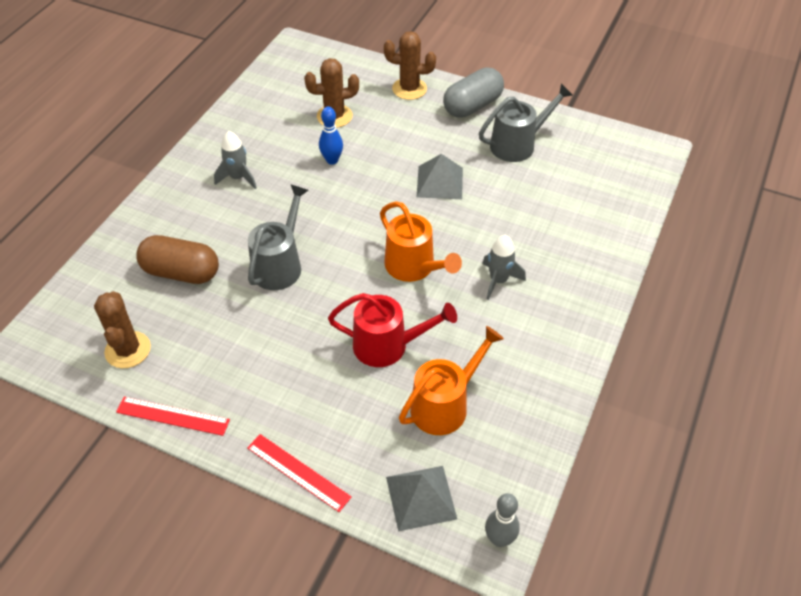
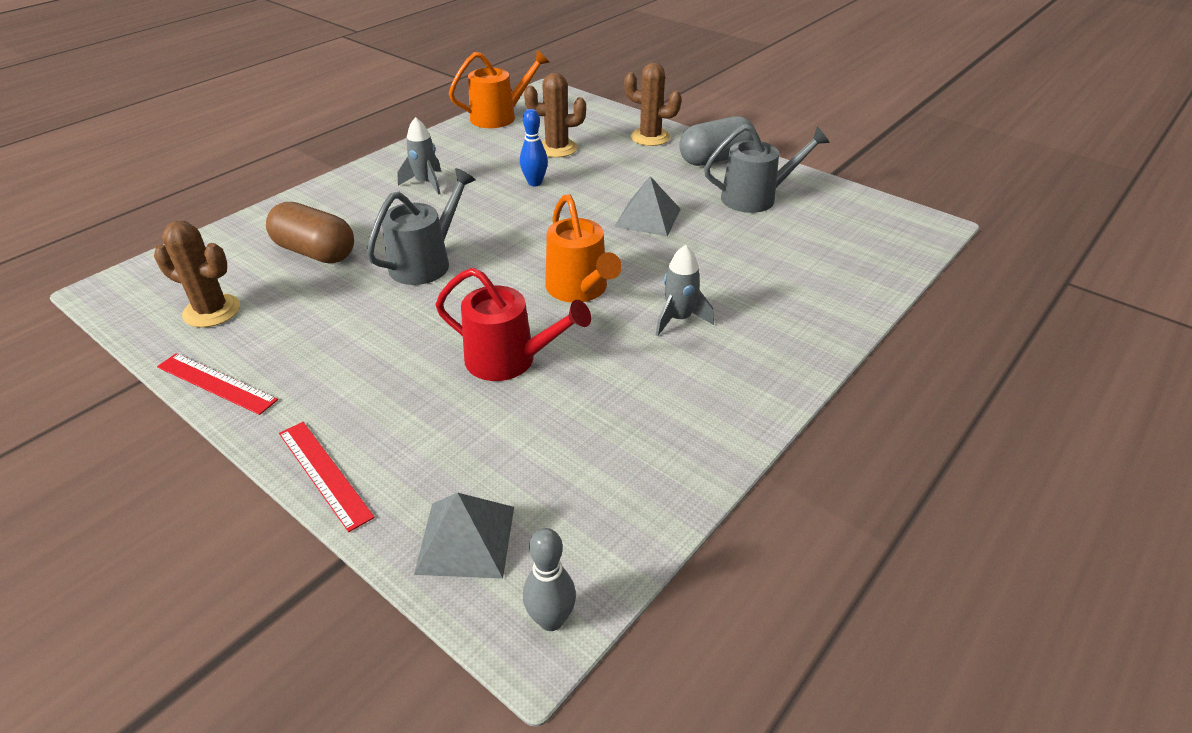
camera: 15 degrees right, 10 degrees down
brown cactus [94,291,151,368] -> brown cactus turned 75 degrees counterclockwise [154,221,240,328]
orange watering can [399,326,504,435] -> orange watering can moved to [449,50,550,128]

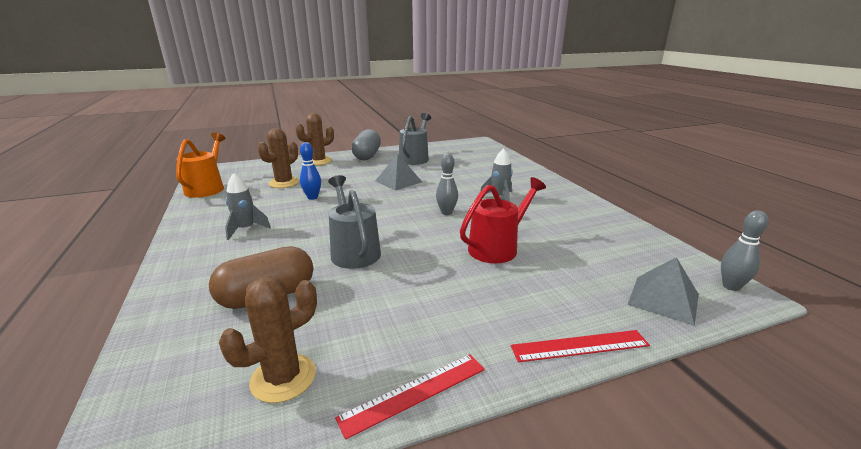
camera: 60 degrees left, 15 degrees down
orange watering can [546,194,622,302] -> grey bowling pin [436,154,458,215]

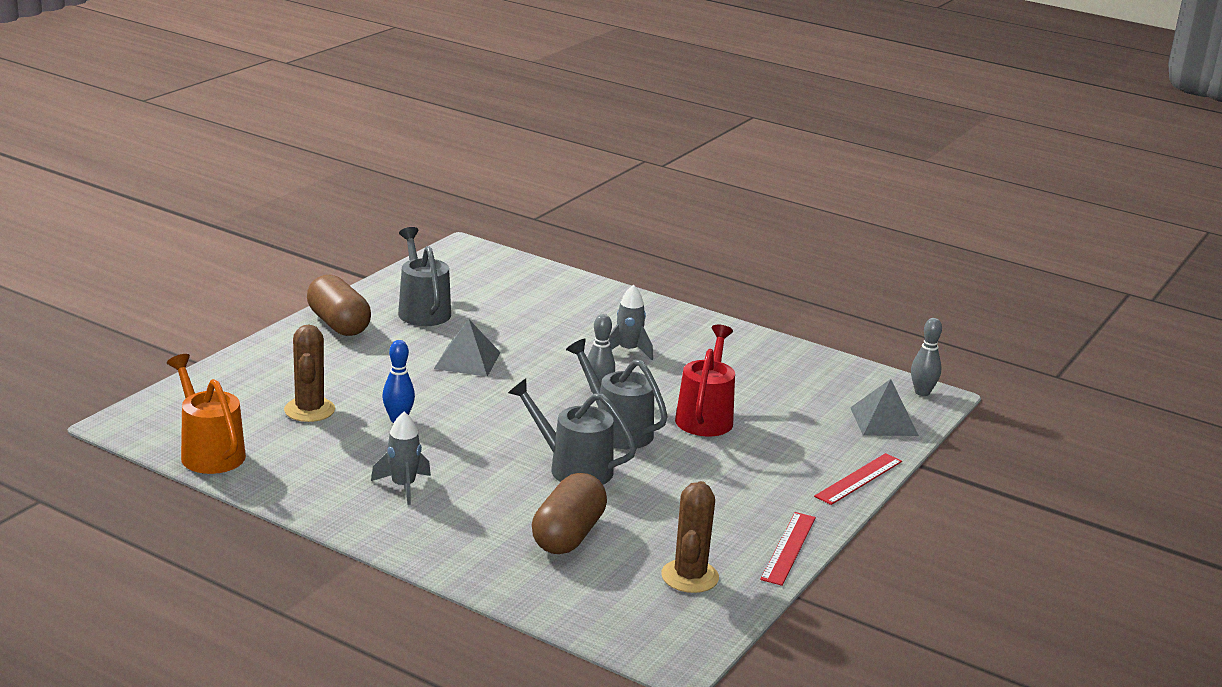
camera: 40 degrees left, 0 degrees up
brown cactus [295,113,334,165] -> none
grey capsule [351,129,381,160] -> brown capsule [307,275,371,336]
none -> grey watering can [566,339,668,449]

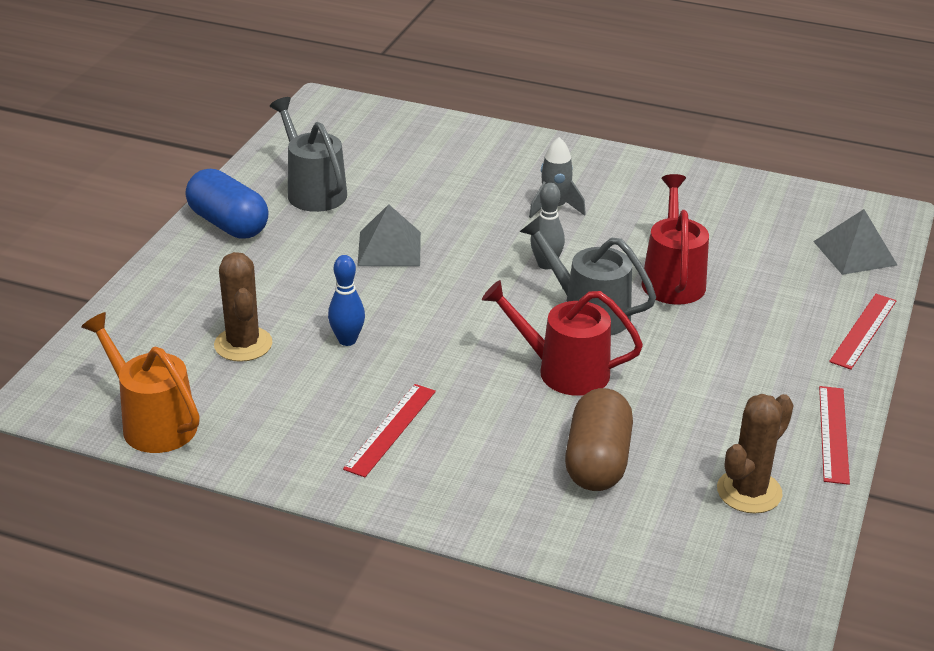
camera: 10 degrees left, 10 degrees up
brown capsule [307,275,371,336] -> blue capsule [186,169,269,239]
grey rocket [371,412,431,505] -> red ruler [343,384,436,477]
grey watering can [508,378,637,484] -> red watering can [482,280,643,396]
brown cactus [661,481,719,593] -> brown cactus turned 45 degrees clockwise [717,394,794,514]
grey bowling pin [911,318,942,396] -> none

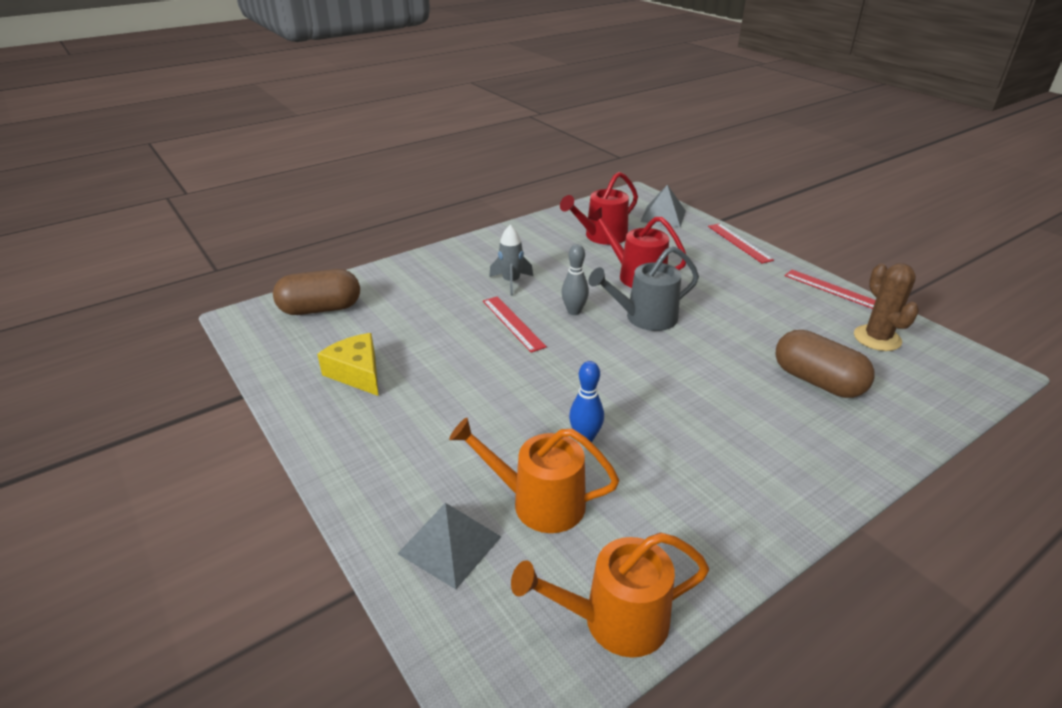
camera: 55 degrees left, 0 degrees up
blue capsule [186,169,269,239] -> none
brown cactus [214,252,273,362] -> orange watering can [449,418,619,533]
grey watering can [270,97,347,212] -> yellow cheese [317,333,379,396]
red ruler [343,384,436,477] -> red ruler moved to [483,296,547,353]
grey pyramid [357,204,421,266] -> grey pyramid moved to [397,503,501,589]
red watering can [482,280,643,396] -> red watering can moved to [560,172,638,245]
none -> brown capsule [273,269,360,315]

